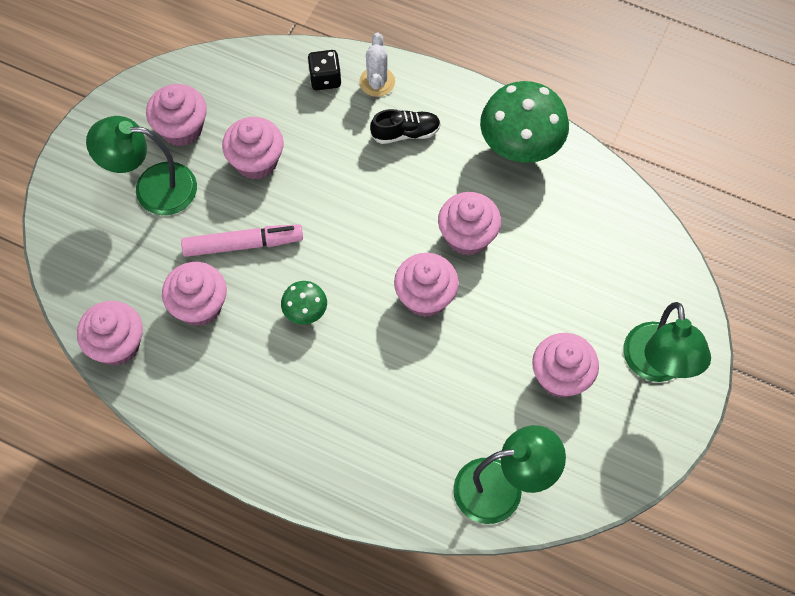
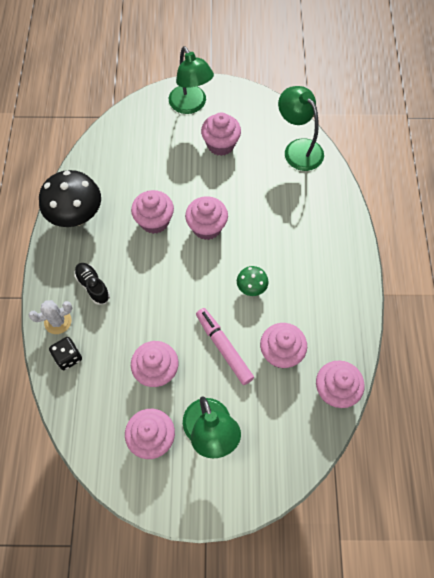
camera: 115 degrees left, 0 degrees up
green mushroom [480,81,569,163] -> black mushroom [39,170,101,227]
green lamp [623,302,711,382] -> green lamp turned 90 degrees clockwise [169,46,214,114]

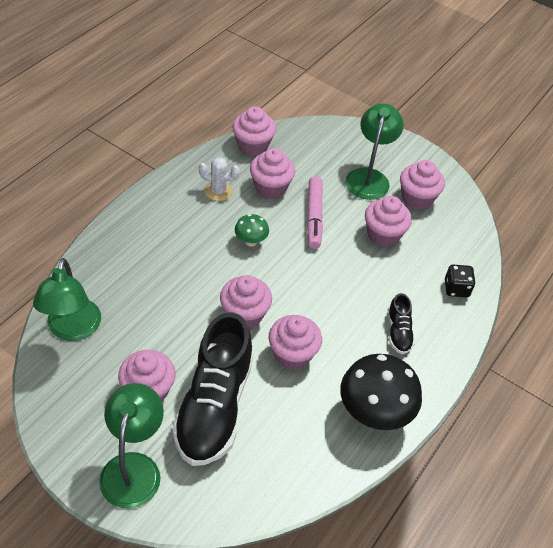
camera: 150 degrees left, 15 degrees down
white cactus [29,300,72,334] -> white cactus moved to [199,157,240,201]
none -> black shoe [172,312,253,466]

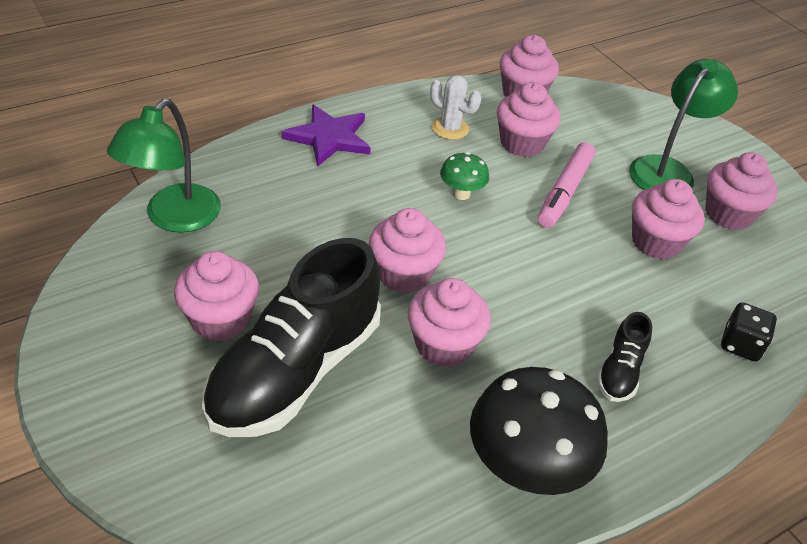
camera: 25 degrees right, 5 degrees down
green lamp [99,383,164,509] -> none
none -> purple star [282,104,371,167]

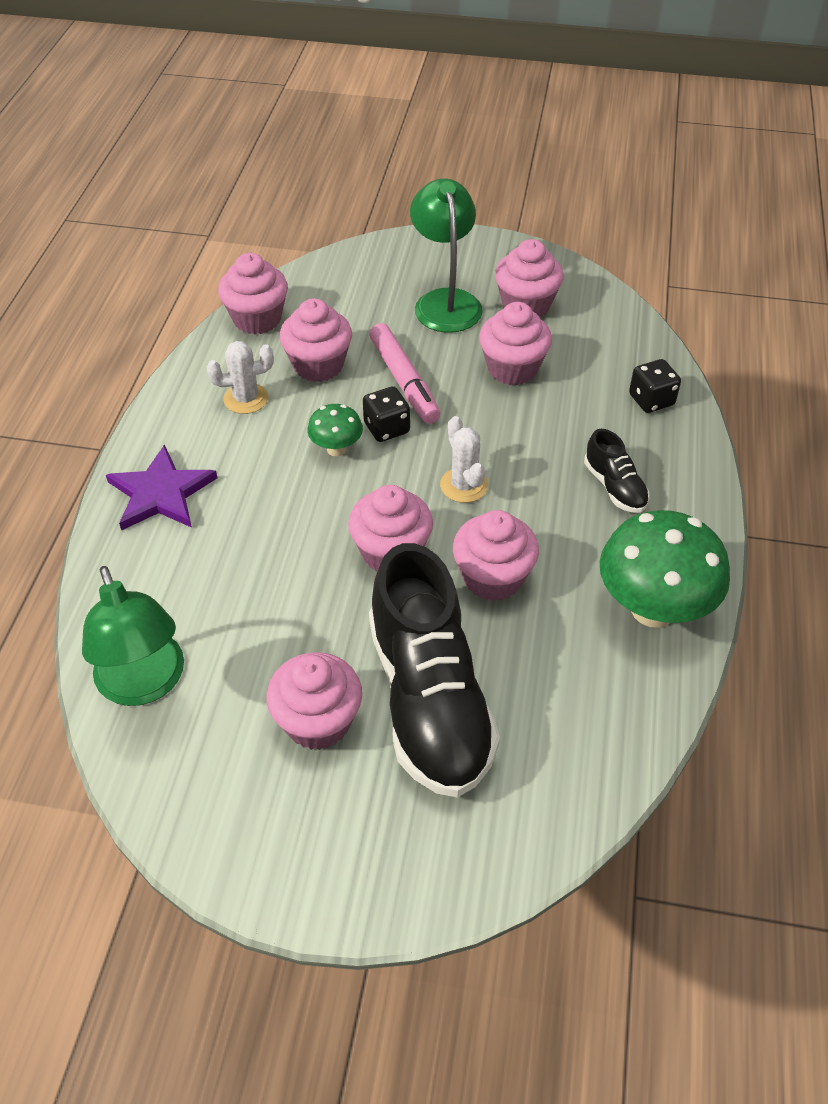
camera: 45 degrees left, 5 degrees up
black mushroom [470,367,608,495] -> green mushroom [600,510,730,628]
none -> black dice [363,386,410,442]
none -> white cactus [440,416,488,503]

